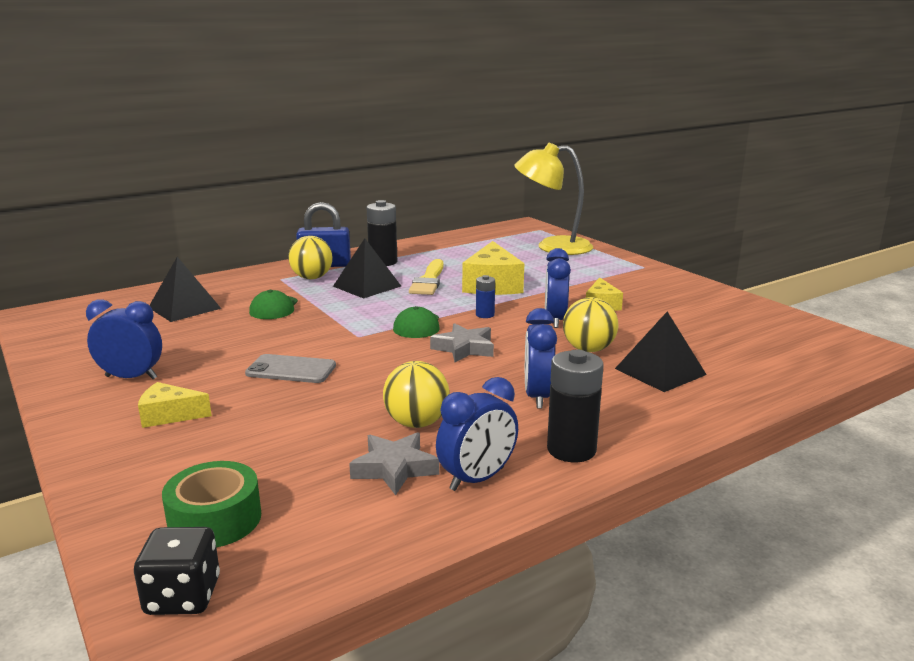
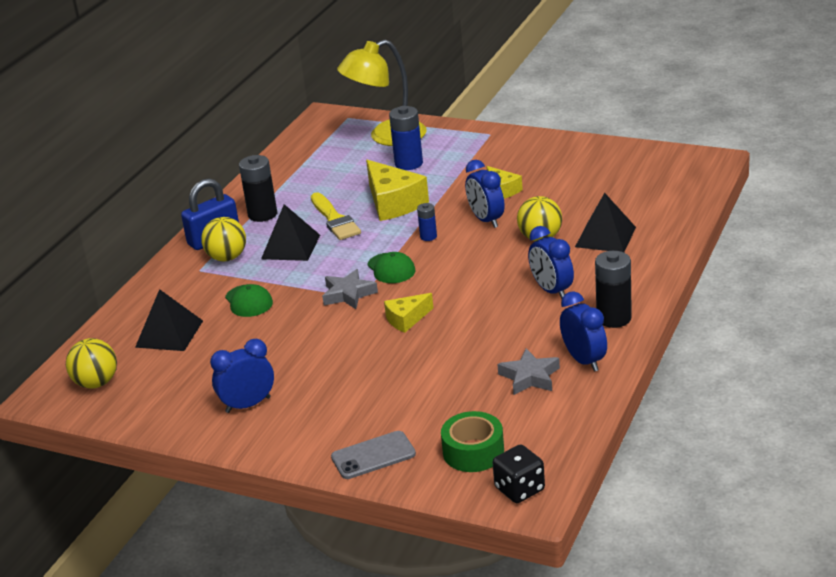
camera: 30 degrees left, 10 degrees up
yellow cheese [138,382,212,428] -> yellow cheese moved to [384,293,433,333]
grey phone [245,354,336,383] -> grey phone moved to [331,431,416,479]
yellow ball [383,361,450,428] -> yellow ball moved to [66,338,117,389]
grey star [430,323,494,362] -> grey star moved to [322,269,378,309]
blue clock [436,377,518,491] -> blue clock turned 45 degrees counterclockwise [560,291,607,372]
none -> blue battery [389,106,423,170]

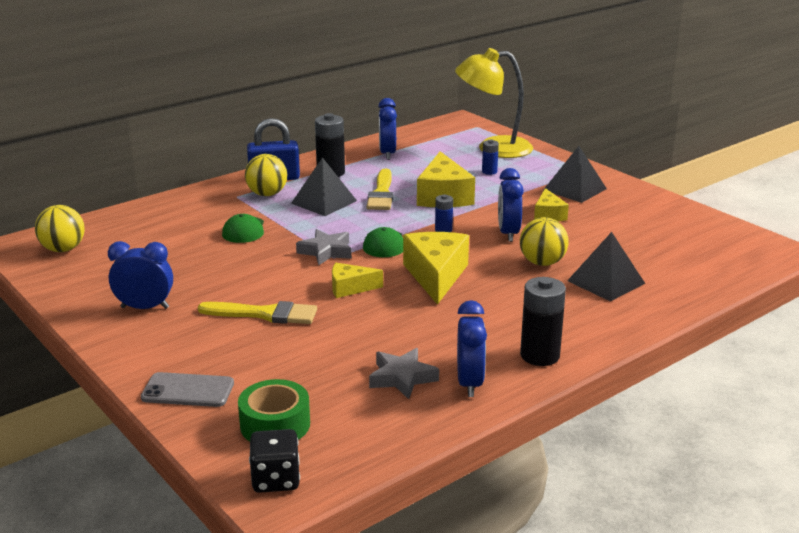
camera: 25 degrees right, 5 degrees down
black pyramid [135,289,203,351] -> black pyramid moved to [543,146,607,203]
blue battery [389,106,423,170] -> blue battery [482,139,499,175], size x0.55
blue clock [528,226,574,299] -> blue clock moved to [378,98,397,160]
none -> yellow brush [198,301,317,324]
none -> yellow cheese [403,232,469,305]

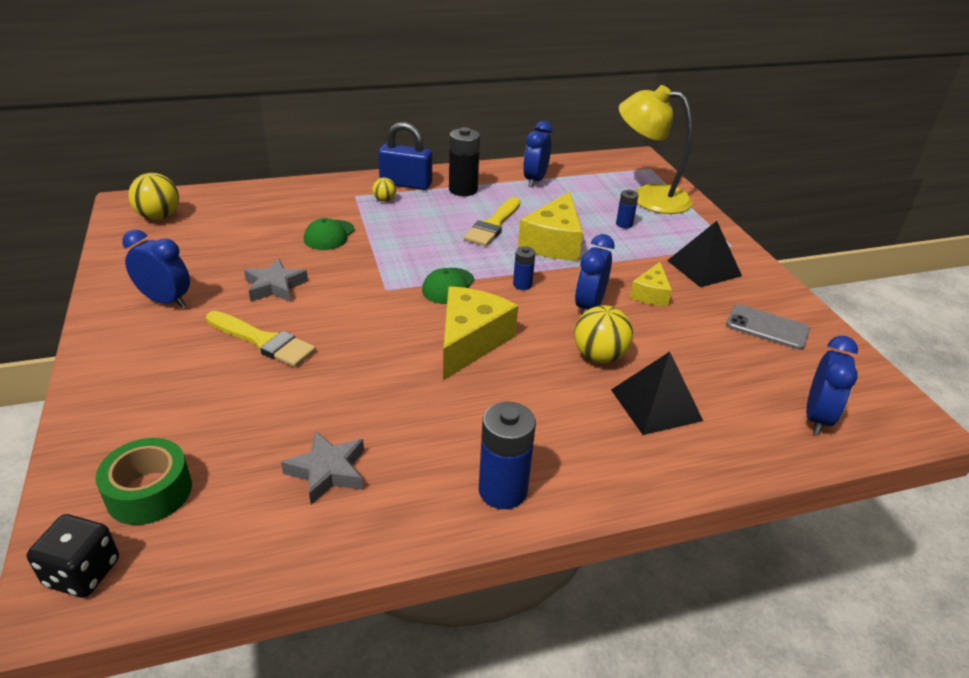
camera: 20 degrees right, 10 degrees up
grey phone [141,372,234,407] -> grey phone moved to [726,304,810,350]
yellow ball [245,154,287,196] -> yellow ball [372,178,396,202], size x0.55
black pyramid [291,157,357,216] -> none
grey star [296,229,352,266] -> grey star moved to [244,258,308,302]
yellow cheese [332,263,383,298] -> none
blue clock [457,300,487,397] -> blue clock moved to [806,336,858,435]
black battery [520,277,566,366] -> blue battery [479,402,536,509]

